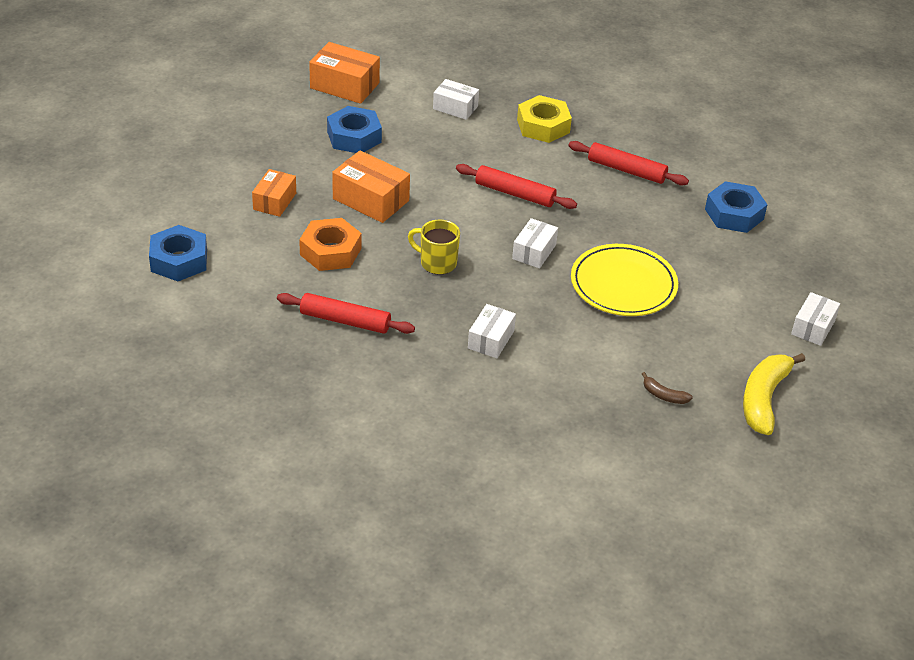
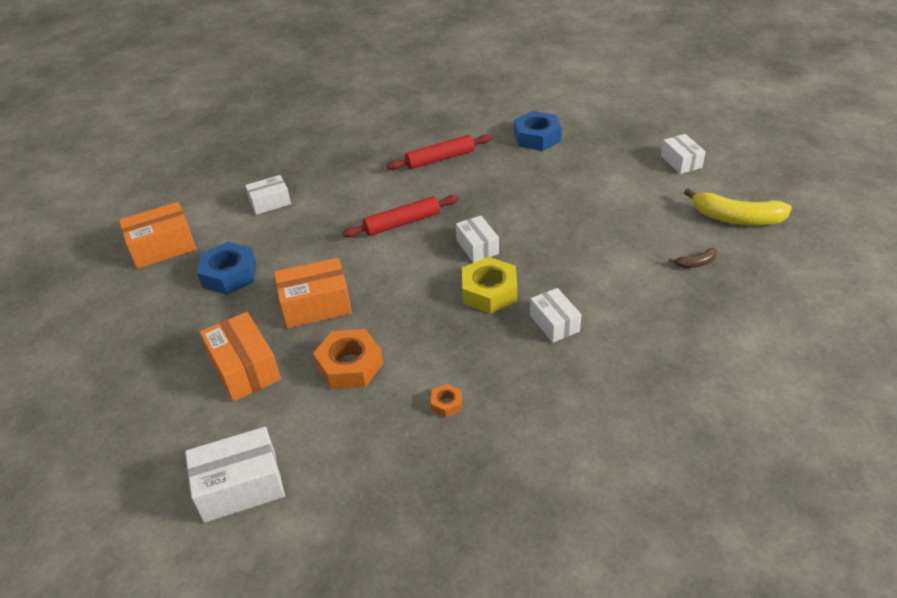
camera: 45 degrees left, 0 degrees up
blue nut [149,225,207,281] -> white box [185,427,285,523]
orange box [252,169,296,217] -> orange box [199,312,281,402], size x1.54
red rolling pin [277,293,415,334] -> orange nut [431,384,462,418]
yellow mug [408,220,460,275] -> none
yellow nut [517,95,572,143] -> yellow nut moved to [462,257,517,314]
yellow plate [571,244,678,316] -> none
yellow banana [743,353,805,435] -> yellow banana turned 45 degrees counterclockwise [684,188,792,225]

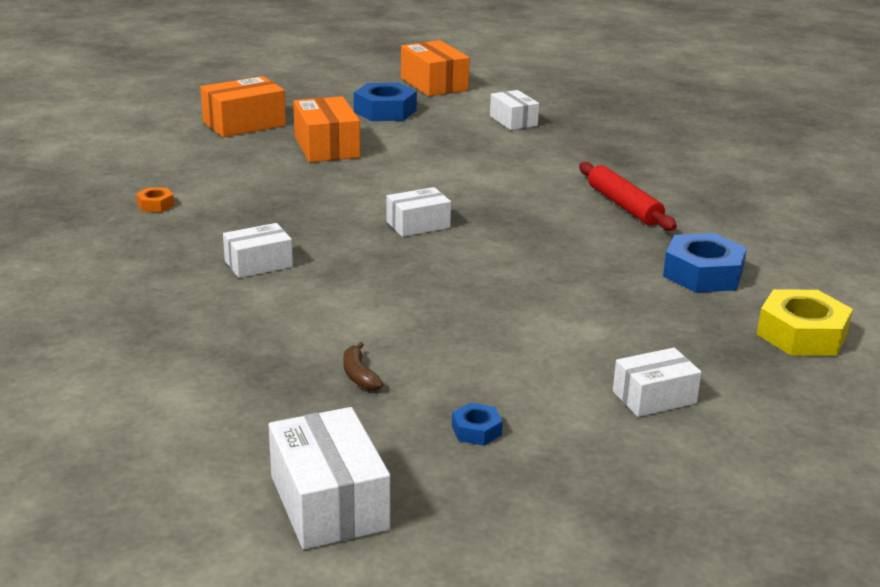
camera: 85 degrees right, 15 degrees down
white box [185,427,285,523] -> white box moved to [269,407,390,549]
orange nut [313,329,383,389] -> none
red rolling pin [343,195,459,238] -> none
yellow nut [462,257,517,314] -> yellow nut moved to [757,289,853,356]
yellow banana [684,188,792,225] -> blue nut [452,403,503,446]

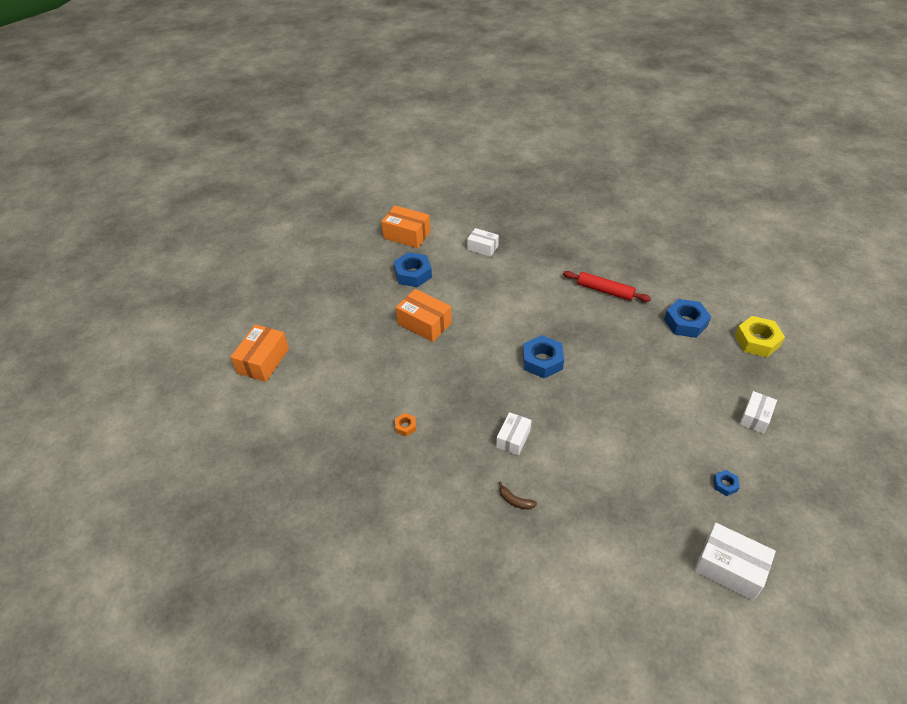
camera: 35 degrees left, 20 degrees up
orange box [200,76,286,138] -> orange box moved to [231,324,289,382]
brown banana [343,342,383,390] -> brown banana moved to [499,481,537,510]
white box [386,187,451,237] -> blue nut [523,335,564,378]

